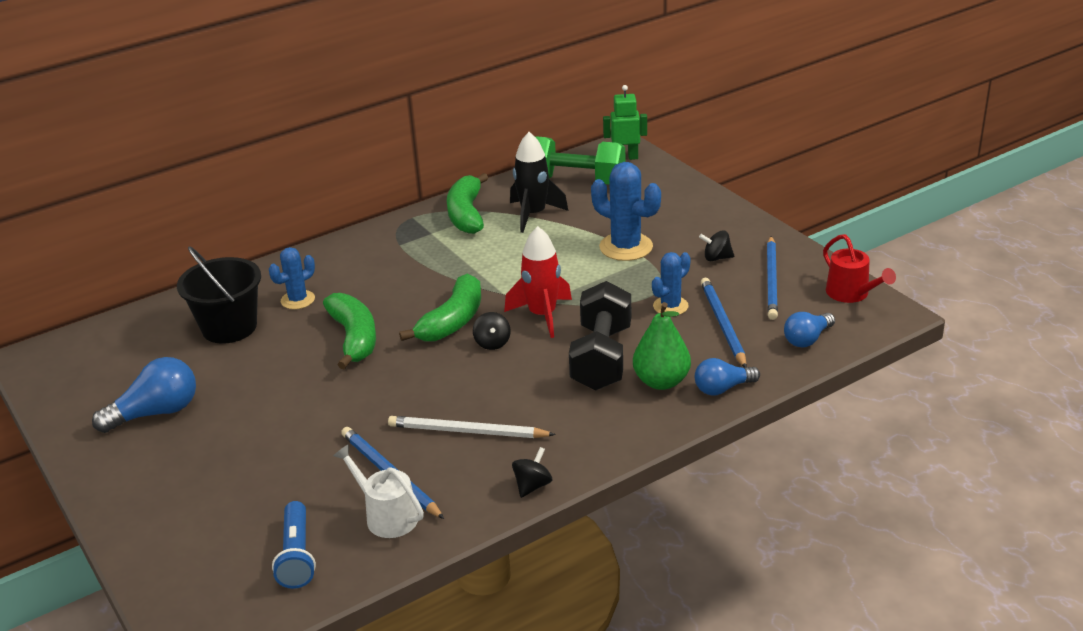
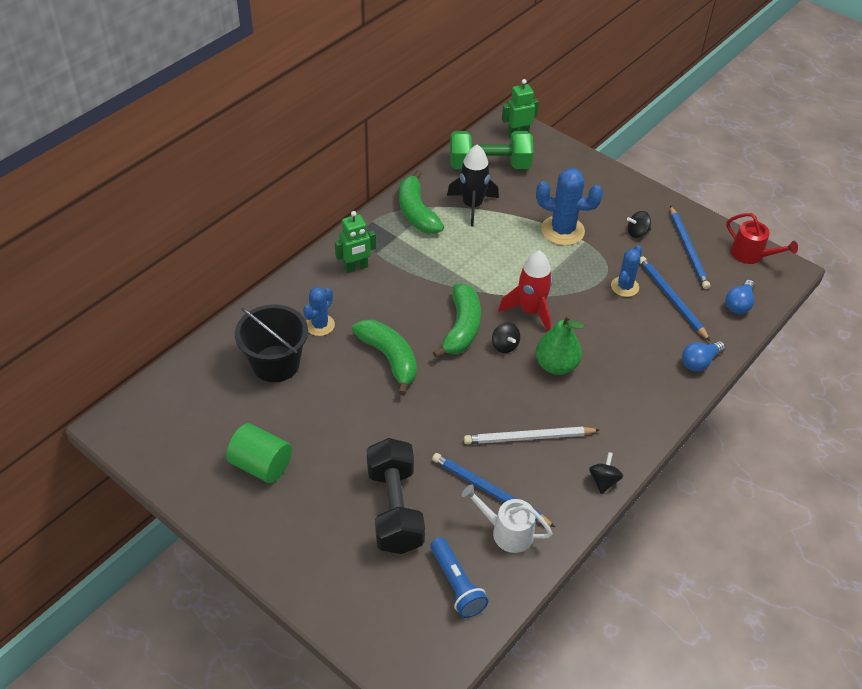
camera: 20 degrees left, 15 degrees up
blue light bulb [92,357,196,433] -> green cylinder [226,423,292,483]
black dumbbell [569,281,631,390] -> black dumbbell moved to [367,438,425,554]
green pear [633,302,691,390] -> green pear moved to [535,315,584,375]
none -> green robot [335,211,376,273]

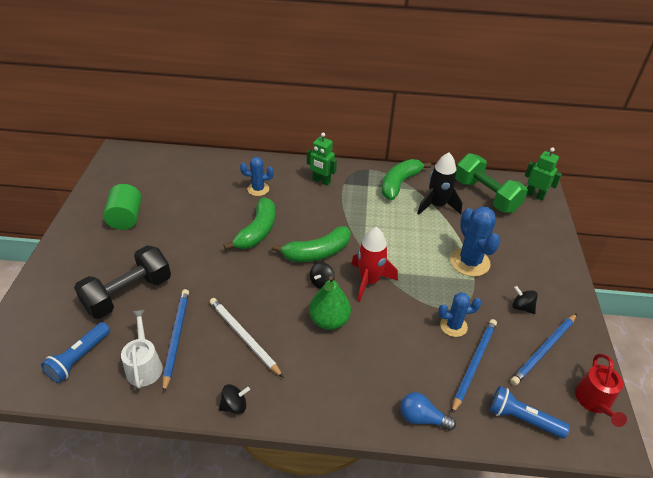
camera: 55 degrees right, 5 degrees down
black bucket [235,304,308,382] -> none
blue light bulb [726,280,755,314] -> blue flashlight [489,386,570,438]

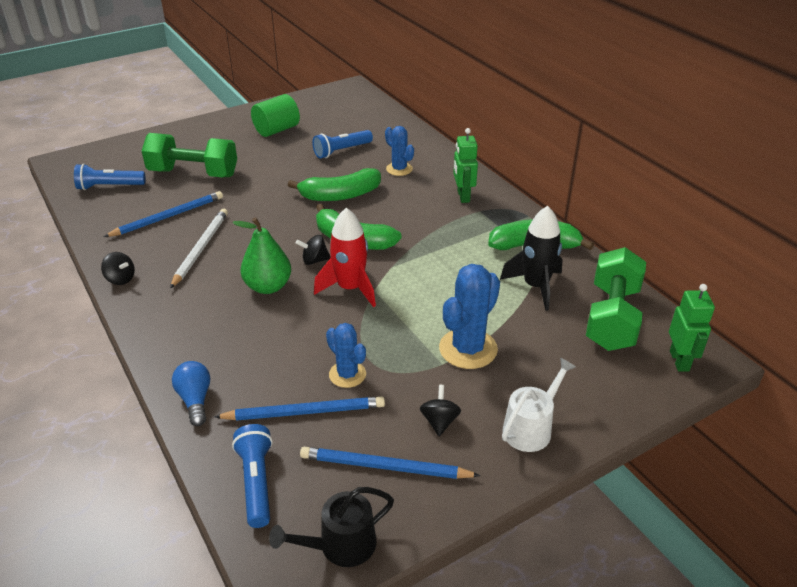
camera: 55 degrees right, 5 degrees down
black dumbbell [74,245,171,319] -> green dumbbell [142,133,237,177]
white watering can [121,310,163,388] -> white watering can moved to [502,358,576,452]
red watering can [575,354,627,427] -> black watering can [269,487,394,567]
none -> blue flashlight [312,130,373,159]

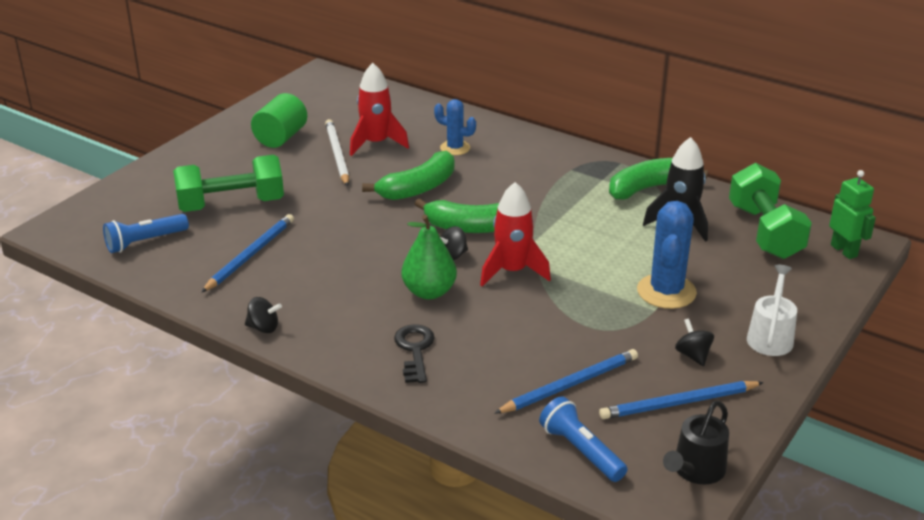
camera: 25 degrees left, 5 degrees down
white pencil [170,209,228,289] -> white pencil moved to [325,119,349,186]
blue light bulb [172,361,210,426] -> none
blue flashlight [312,130,373,159] -> red rocket [350,63,409,156]
blue cactus [326,323,366,388] -> none
green robot [453,128,478,203] -> none
none -> black key [394,324,435,383]

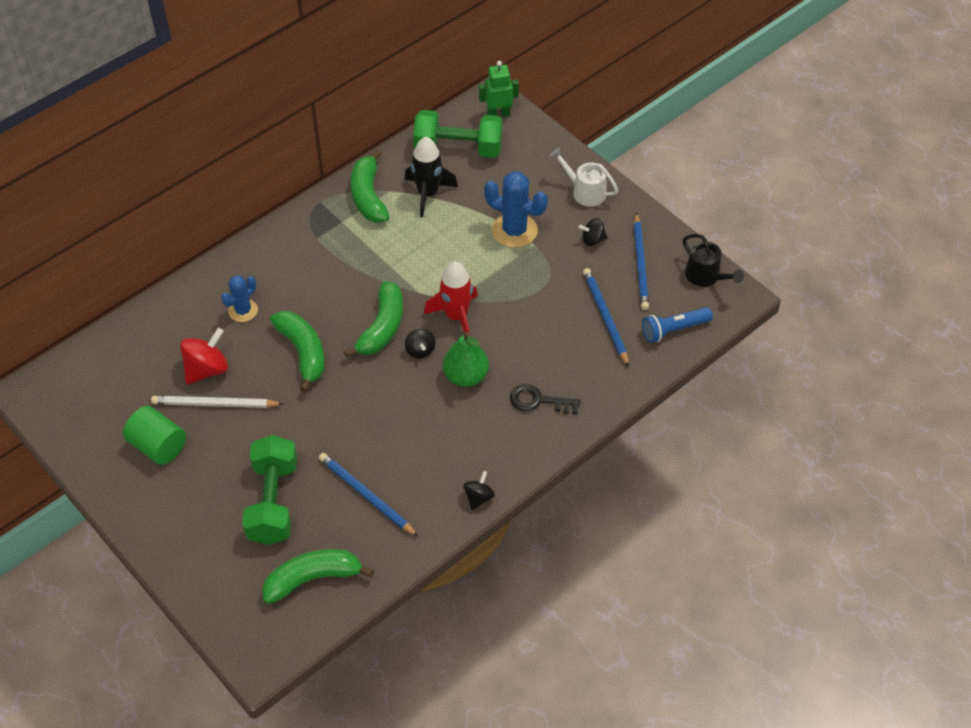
camera: 75 degrees left, 20 degrees up
blue flashlight [103,214,189,253] -> green banana [262,549,374,604]
red rocket [350,63,409,156] -> red spinning top [180,328,228,384]

